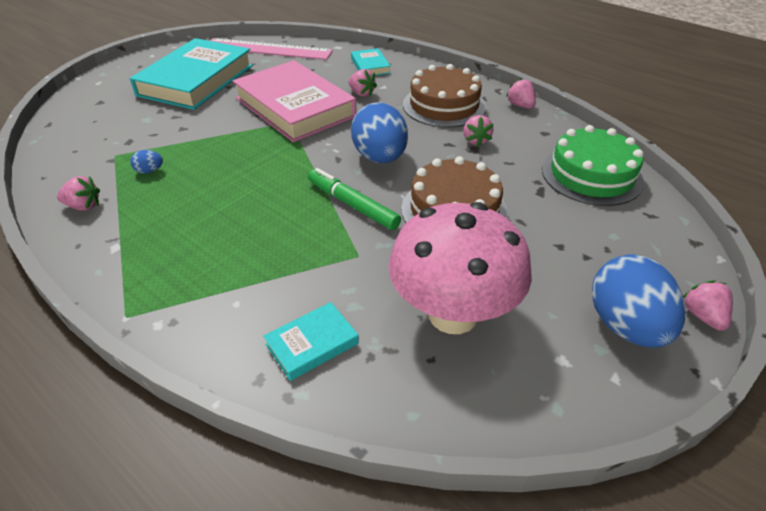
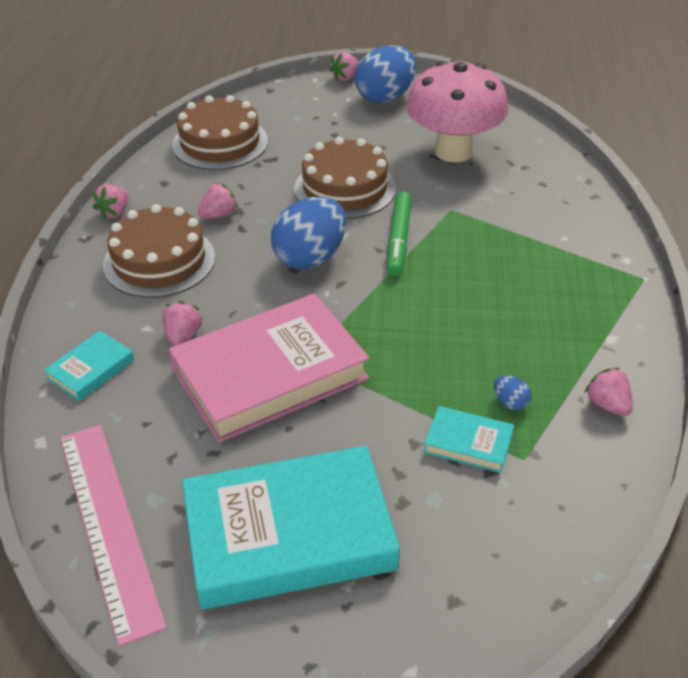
camera: 125 degrees left, 0 degrees up
pink book [233,60,357,142] -> pink book turned 45 degrees clockwise [169,294,369,443]
turquoise book [263,302,359,381] -> turquoise book moved to [424,406,514,473]
green cake [542,125,644,206] -> brown cake [172,95,268,170]

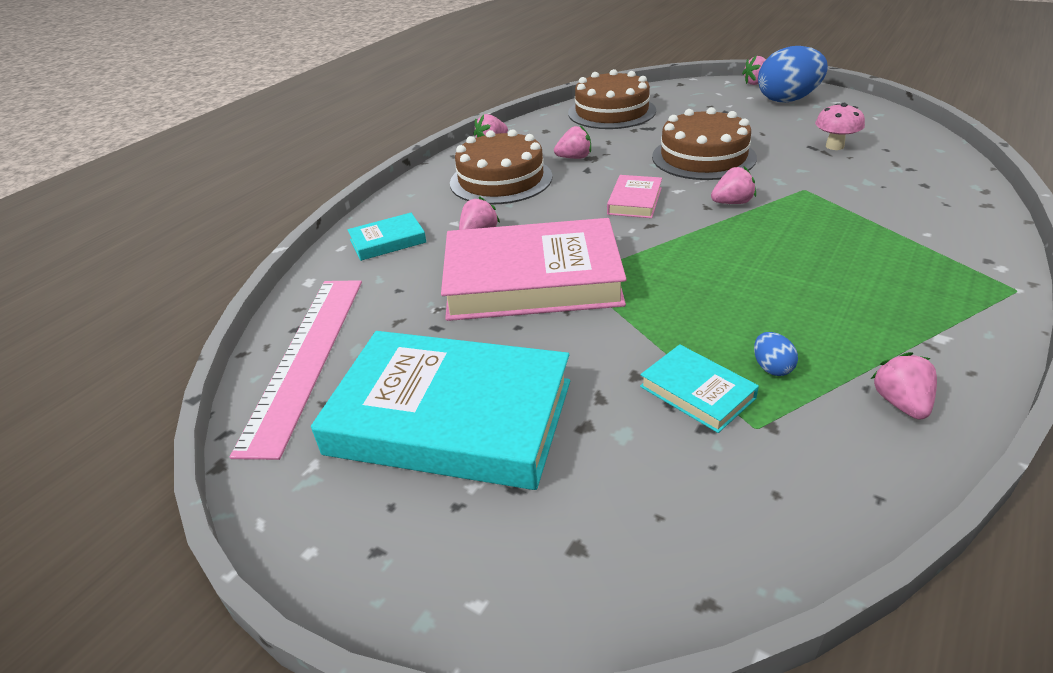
camera: 30 degrees right, 5 degrees down
blue egg [271,197,346,270] -> pink book [607,175,662,218]
green marker [387,192,411,276] -> pink strawberry [711,166,756,204]
pink mushroom [406,61,509,163] -> pink mushroom [815,103,865,150], size x0.44

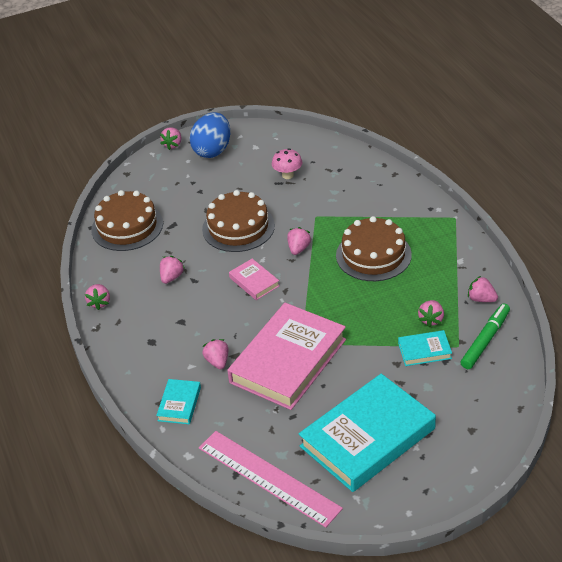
camera: 55 degrees left, 5 degrees up
brown cake [450,129,553,204] -> brown cake moved to [336,216,412,281]
blue egg [754,332,798,376] -> pink strawberry [418,300,444,327]
none -> green marker [461,304,510,369]

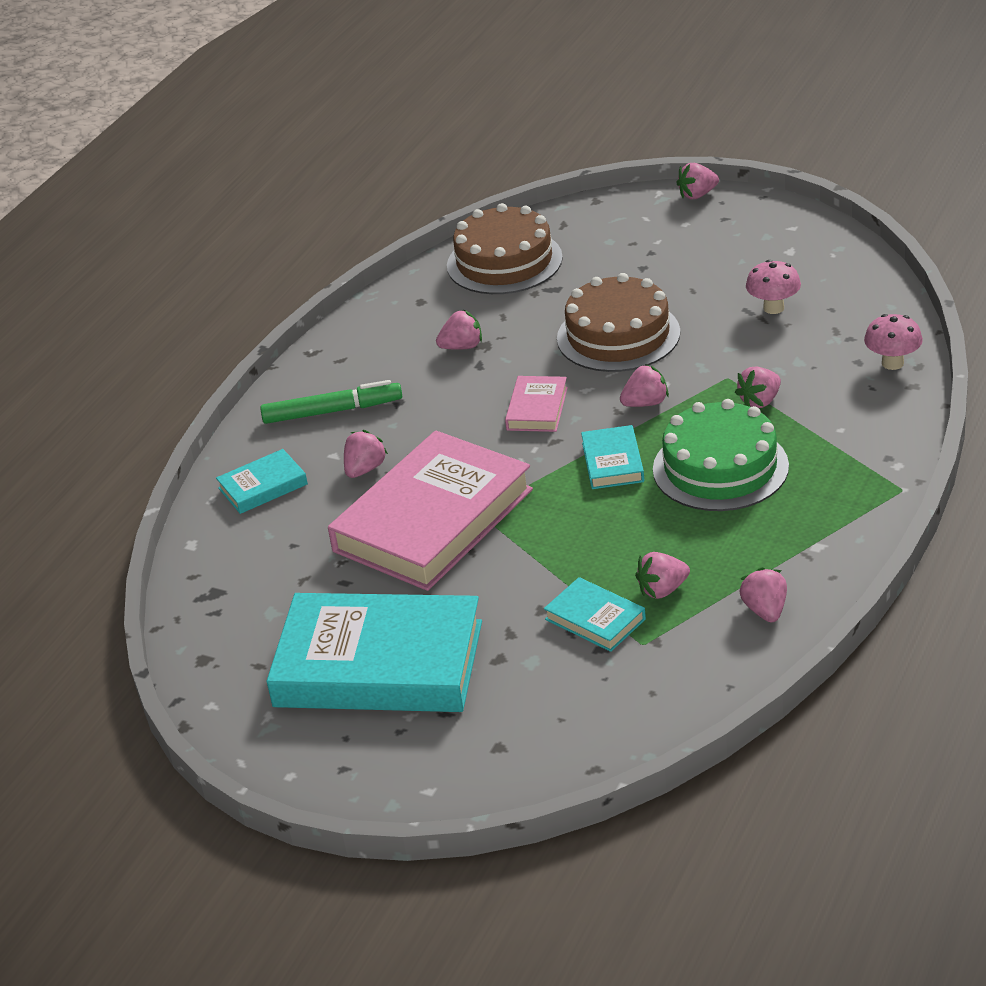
camera: 50 degrees right, 5 degrees down
pink strawberry [85,284,110,310] -> pink strawberry moved to [735,367,781,408]
blue egg [189,112,230,158] -> none
pink ruler [199,431,343,528] -> none
pink book [227,303,346,410] -> pink book turned 45 degrees counterclockwise [328,430,533,591]
brown cake [336,216,412,281] -> green cake [653,399,789,511]
green marker [461,304,510,369] -> green marker moved to [260,380,402,424]
none -> turquoise book [581,425,644,489]
none -> pink mushroom [864,314,923,370]

